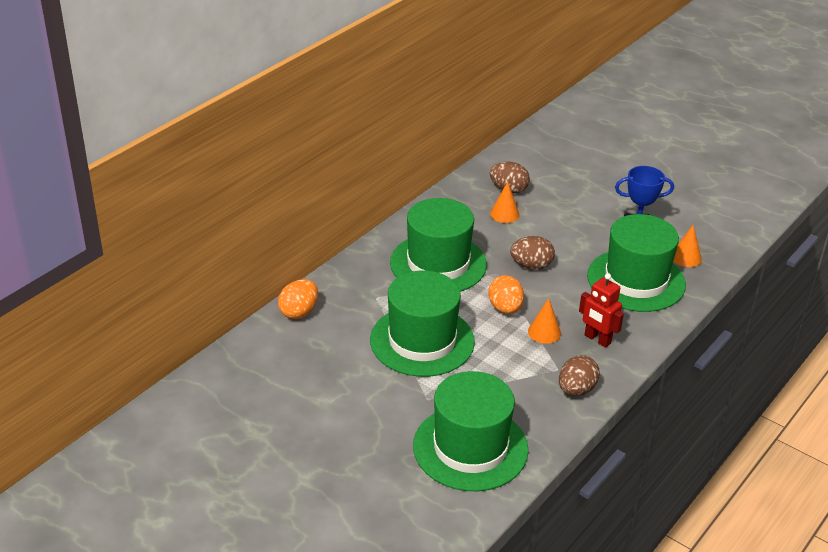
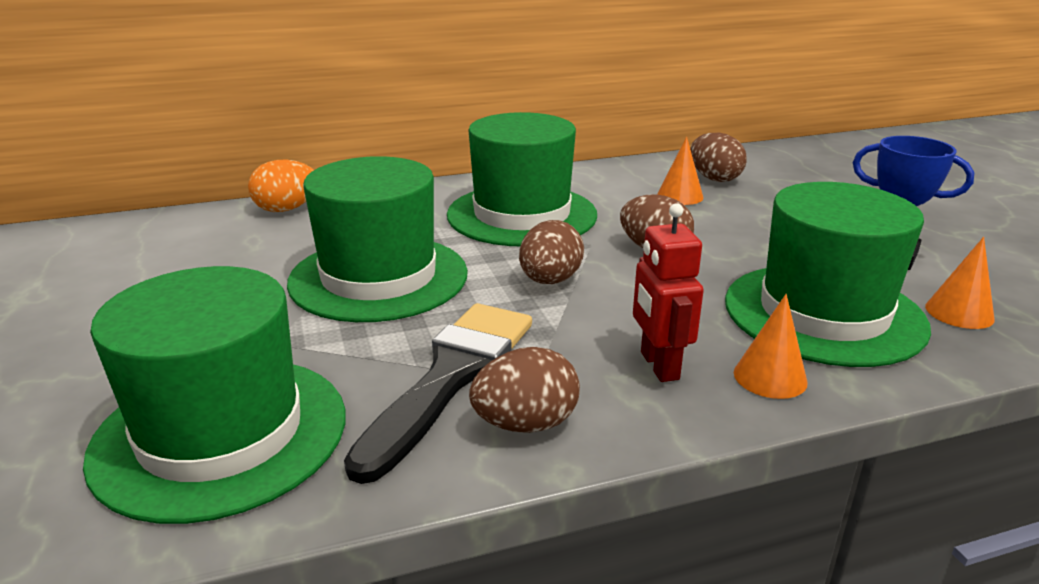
camera: 35 degrees right, 10 degrees down
orange egg [488,275,524,314] -> brown egg [519,220,584,284]
orange cone [528,298,561,344] -> orange cone moved to [734,294,807,399]
none -> black brush [344,303,532,484]

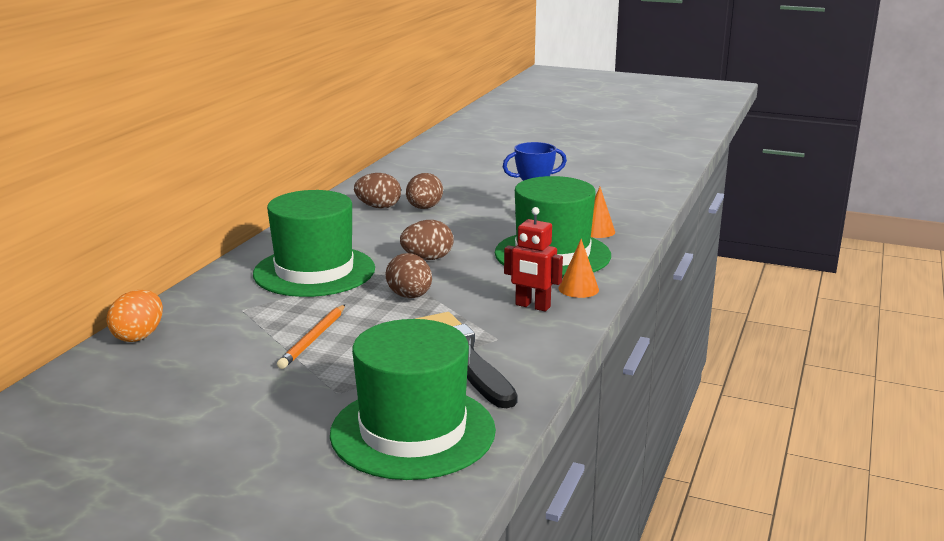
camera: 50 degrees left, 5 degrees down
green hat [287,156,468,322] -> orange pencil [277,305,345,369]
brown egg [469,347,580,433] -> brown egg moved to [406,173,443,209]
orange cone [657,136,704,205] -> none

